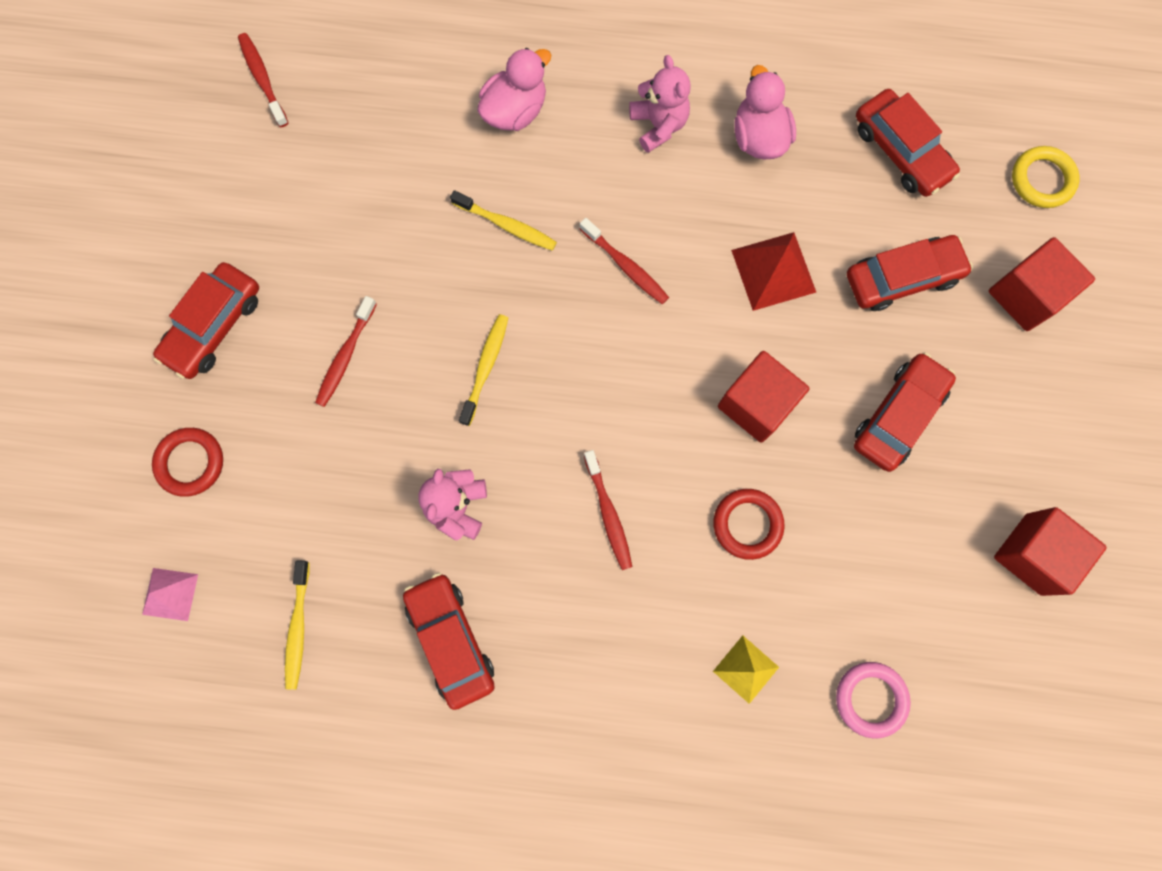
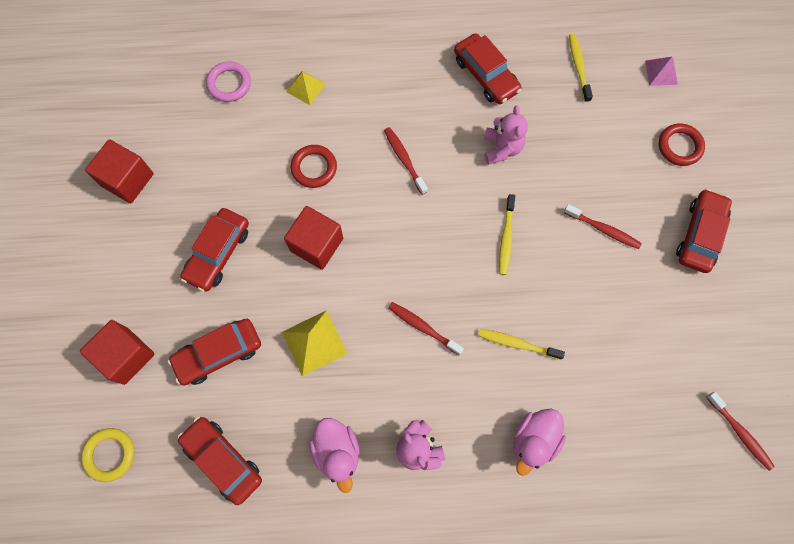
camera: 170 degrees right, 5 degrees down
red toothbrush [315,296,377,407] -> red toothbrush turned 105 degrees clockwise [564,204,642,249]
red pyramid [731,232,816,311] -> yellow pyramid [282,310,348,376]

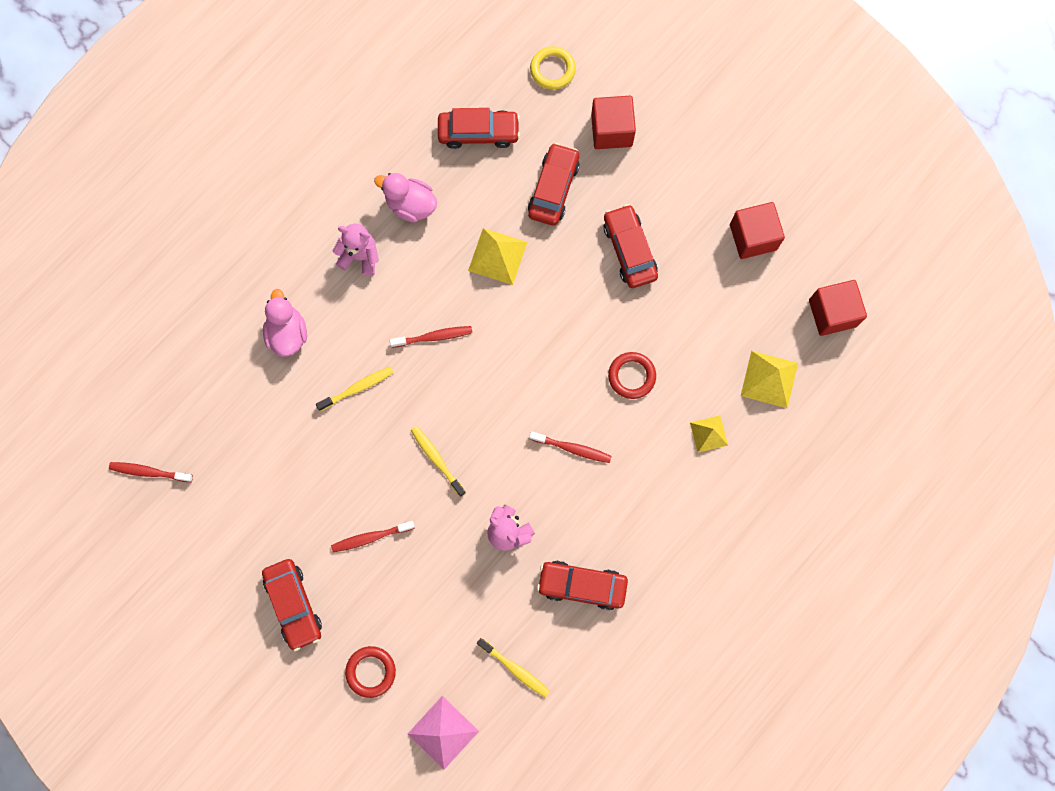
camera: 135 degrees right, 5 degrees up
pink ring [206,61,251,102] -> yellow pyramid [741,351,798,408]
red cube [284,206,343,270] -> red cube moved to [809,280,867,336]
pink pyramid [645,57,678,86] -> pink pyramid [408,696,479,770], size x1.55

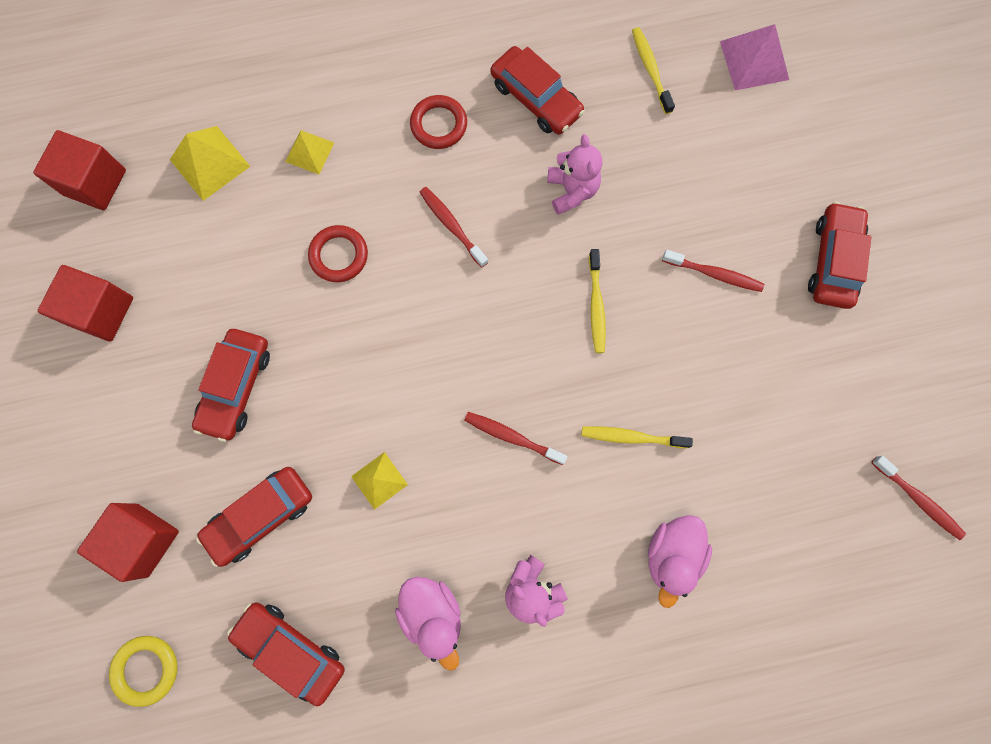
camera: 145 degrees left, 0 degrees up
red ring [345,646,396,698] -> red ring moved to [410,95,467,149]
yellow pyramid [468,228,527,285] -> yellow pyramid [351,452,408,510], size x0.65

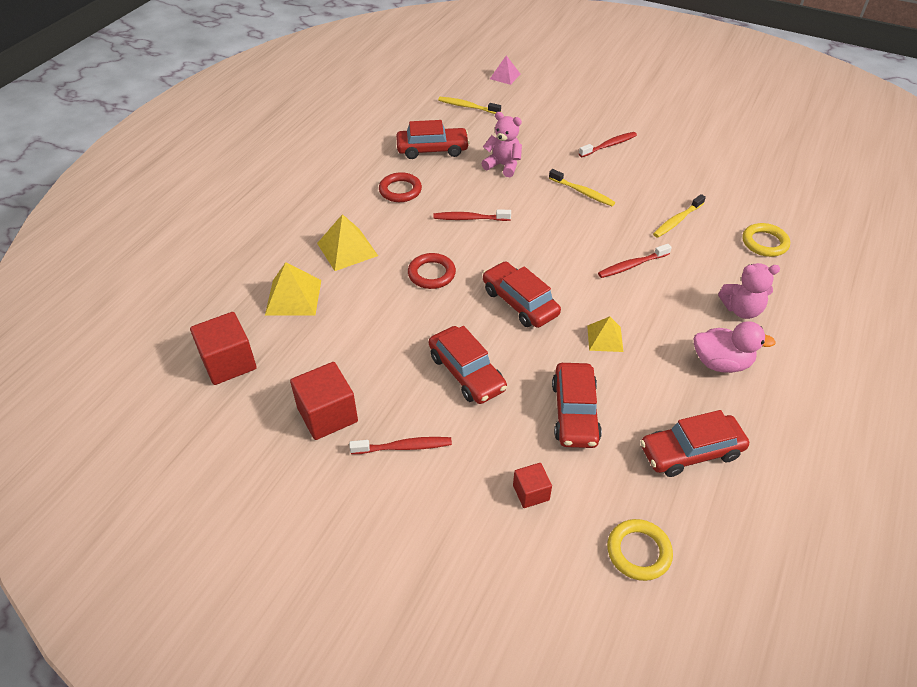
camera: 50 degrees left, 30 degrees down
red cube [77,503,179,582] -> red cube [513,463,552,508], size x0.56
yellow pyramid [285,130,334,174] -> yellow pyramid [317,214,378,271], size x1.55
pink duck [648,515,712,608] -> yellow ring [742,223,790,257]
pink pyramid [720,24,789,91] -> pink pyramid [490,55,520,85], size x0.65
red car [808,202,871,309] -> red car moved to [483,261,561,328]
red toothbrush [871,456,966,540] -> red toothbrush moved to [349,437,452,454]

